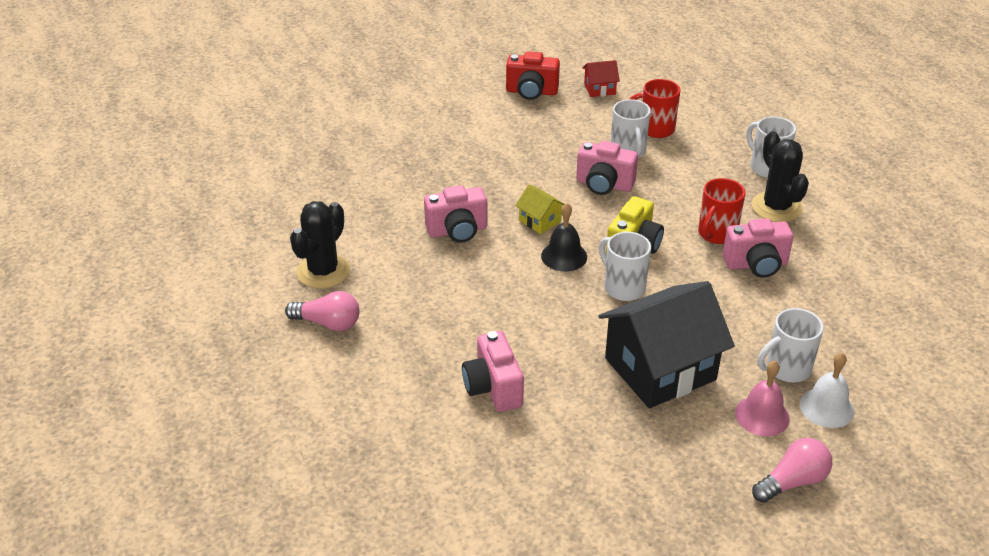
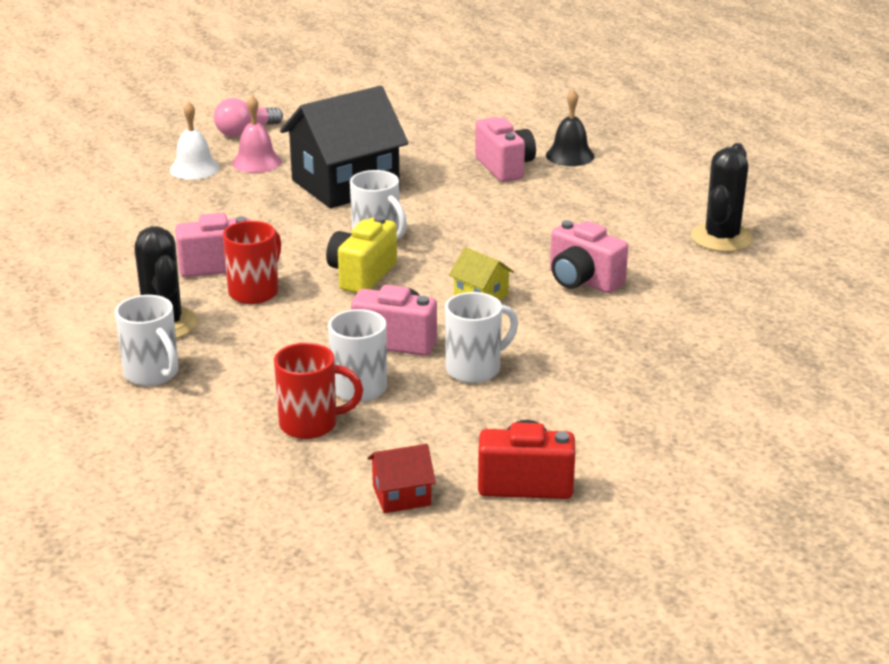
camera: 175 degrees right, 10 degrees down
pink light bulb [285,291,359,331] -> none
pink camera [424,185,487,243] -> pink camera turned 120 degrees counterclockwise [550,220,628,293]
black bell [541,203,587,272] -> black bell moved to [546,89,595,166]
white mug [758,308,824,383] -> white mug moved to [445,292,518,383]

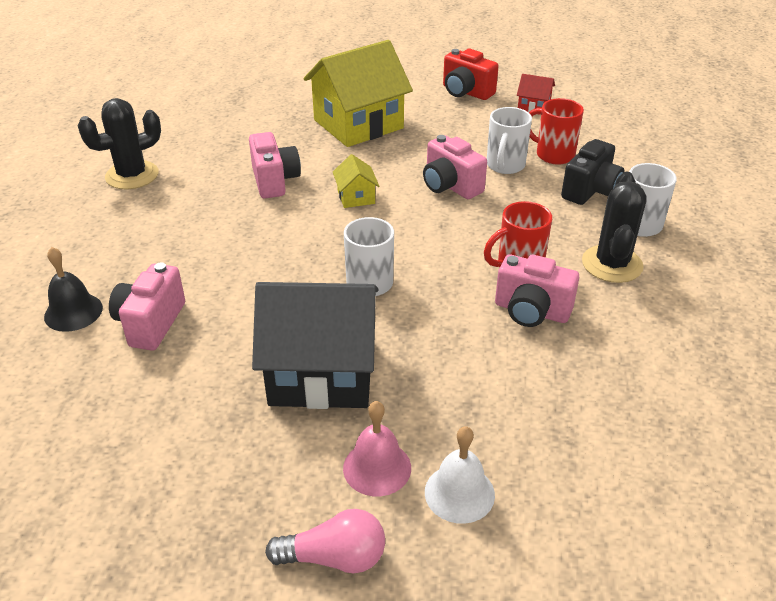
camera: 145 degrees left, 10 degrees up
yellow camera [326,216,397,293] -> none
white mug [445,292,518,383] -> none
none -> yellow house [304,40,413,147]
none -> black camera [561,139,624,205]

